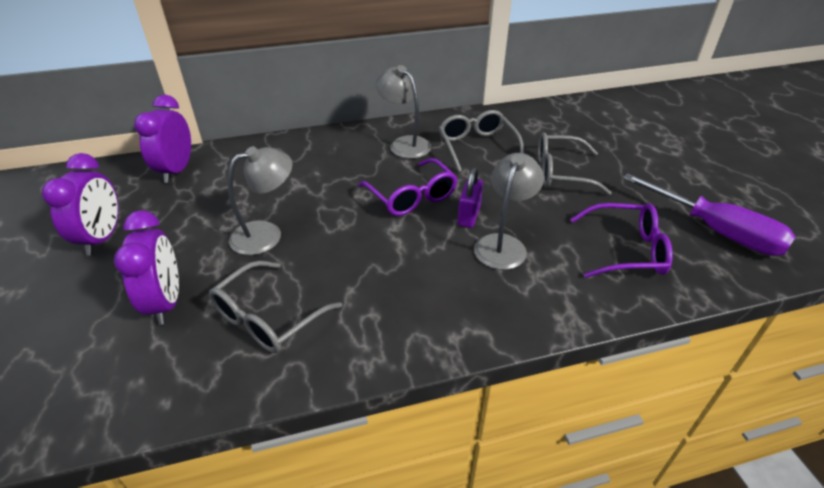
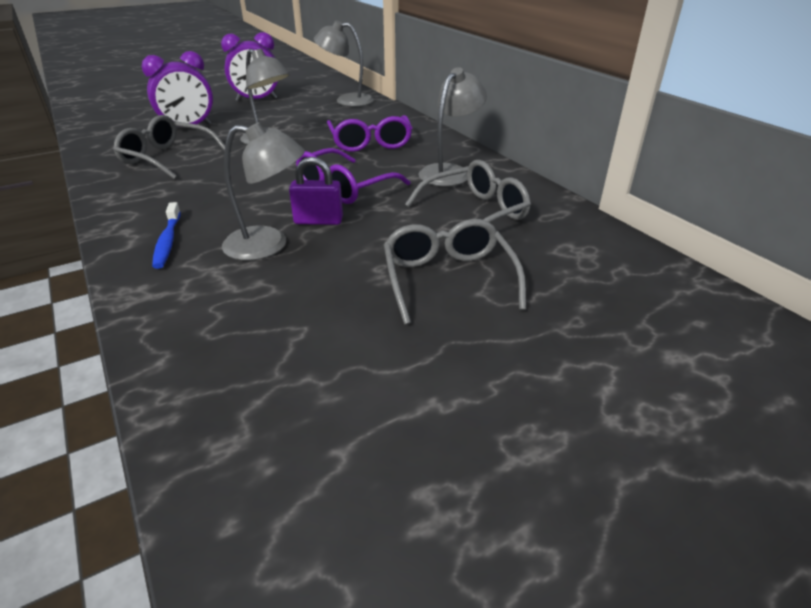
camera: 75 degrees right, 5 degrees down
purple clock [134,95,191,183] -> grey lamp [314,20,374,107]
purple glasses [570,203,673,278] -> purple glasses moved to [327,115,412,152]
purple screwdriver [623,173,796,256] -> none
none -> blue toothbrush [152,202,181,269]

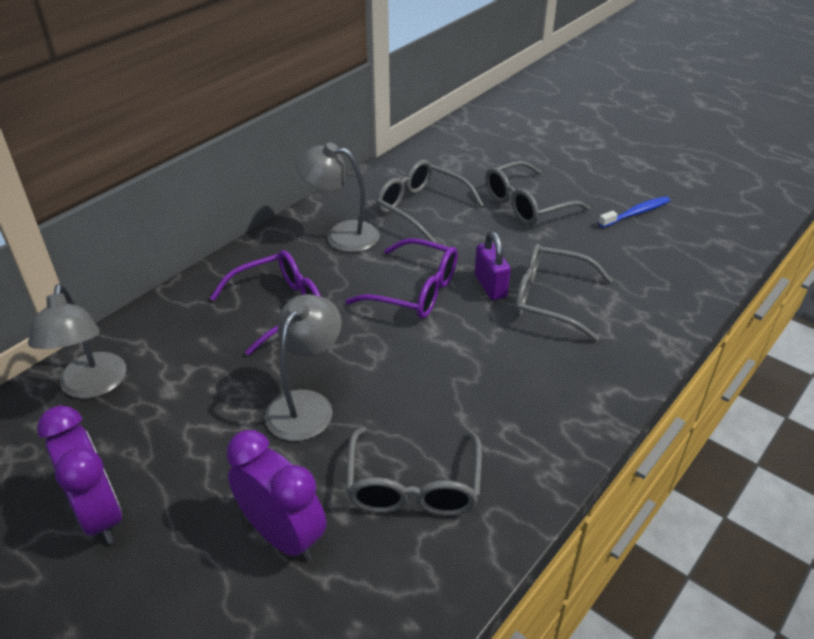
camera: 110 degrees left, 5 degrees up
blue toothbrush [152,202,181,269] -> blue toothbrush moved to [598,196,670,228]
grey lamp [222,122,305,260] -> grey glasses [514,244,613,342]

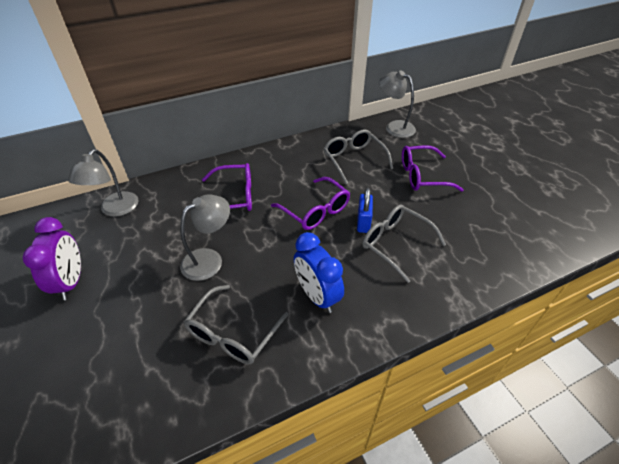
camera: 25 degrees right, 5 degrees up
purple clock [226,430,326,561] -> none
grey lamp [296,143,380,253] -> grey lamp moved to [379,70,416,138]
purple padlock [475,231,511,300] -> blue padlock [357,188,373,233]
grey glasses [485,161,590,225] -> purple glasses [402,145,464,192]
blue toothbrush [598,196,670,228] -> none
none -> blue clock [294,232,344,313]

